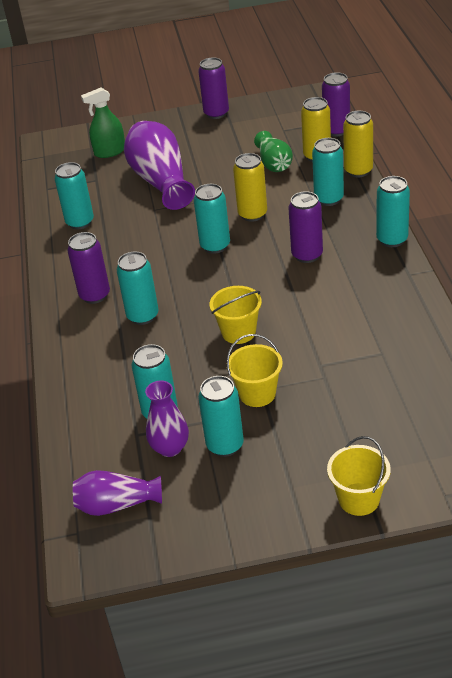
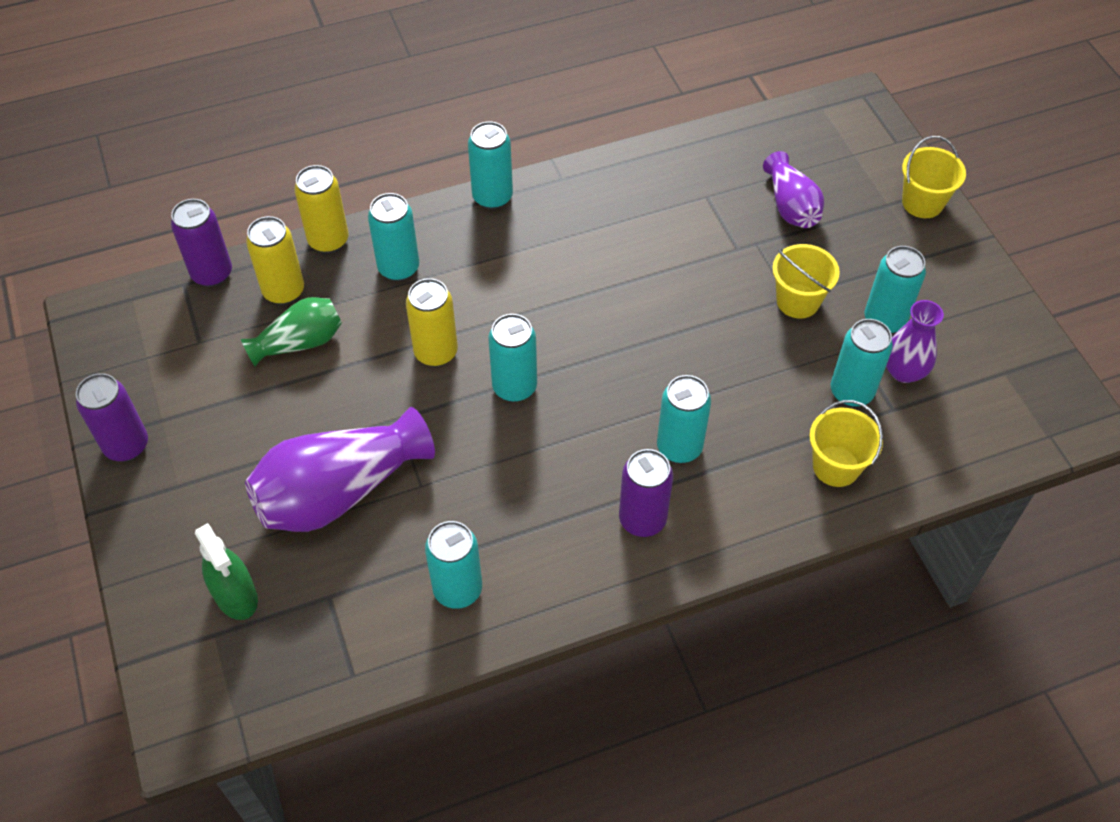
camera: 105 degrees left, 15 degrees up
purple vase [73,470,162,516] -> purple vase moved to [763,151,824,228]
yellow bucket [209,286,262,344] -> yellow bucket moved to [809,400,883,487]
purple can [288,191,323,263] -> none

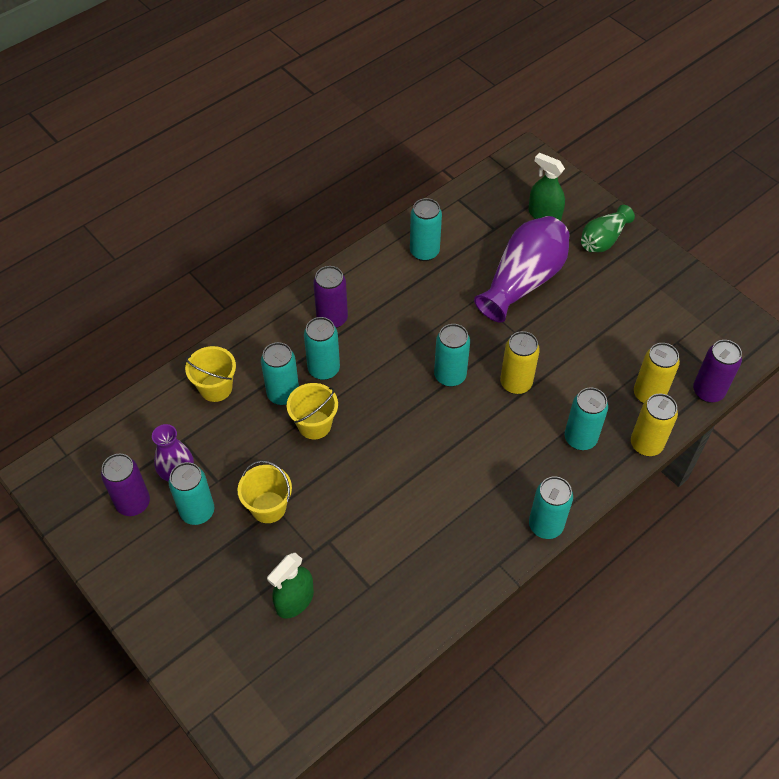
camera: 160 degrees right, 0 degrees up
purple can [76,373,148,461] -> purple can moved to [101,454,150,516]
green vase [241,297,342,366] -> green vase moved to [581,205,635,252]
purple vase [763,151,824,228] -> green spray bottle [267,553,314,619]
turquoise can [831,319,893,407] -> turquoise can moved to [261,342,299,405]
yellow bucket [902,136,966,218] -> yellow bucket moved to [287,383,338,439]

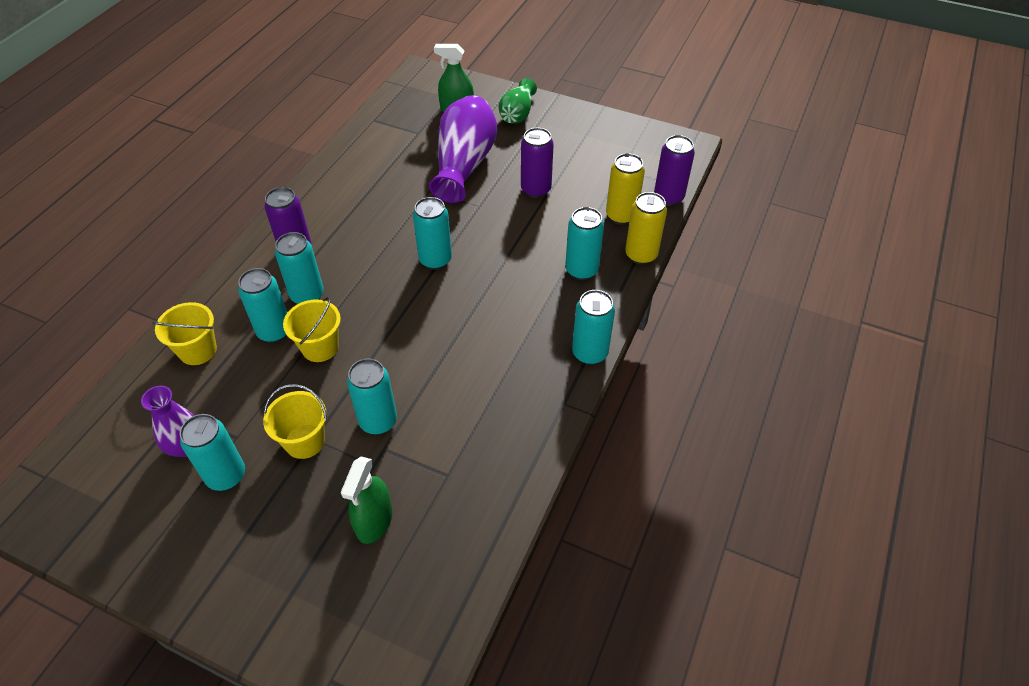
camera: 25 degrees left, 5 degrees down
purple can [101,454,150,516] -> purple can moved to [521,128,554,198]
turquoise can [410,198,442,261] -> turquoise can moved to [347,358,397,435]
yellow can [500,331,540,394] -> none

